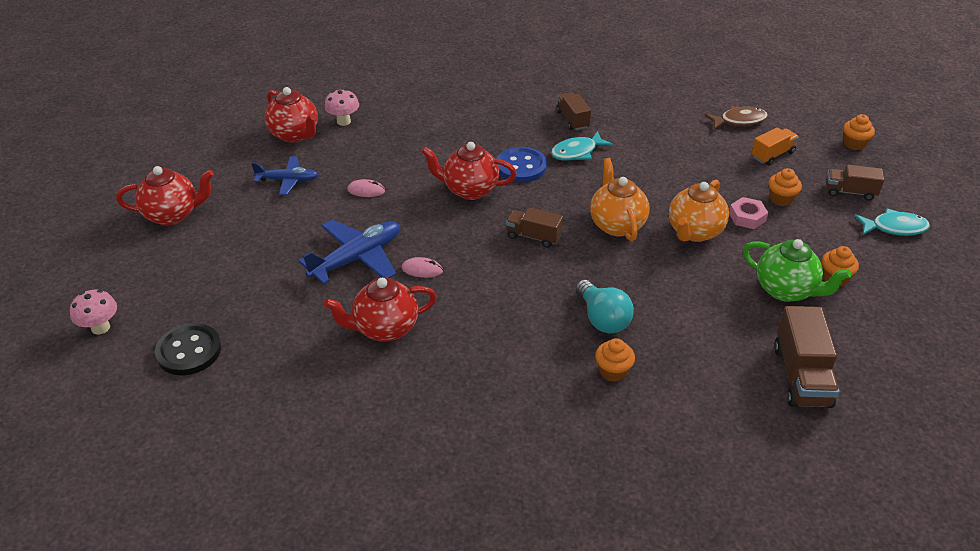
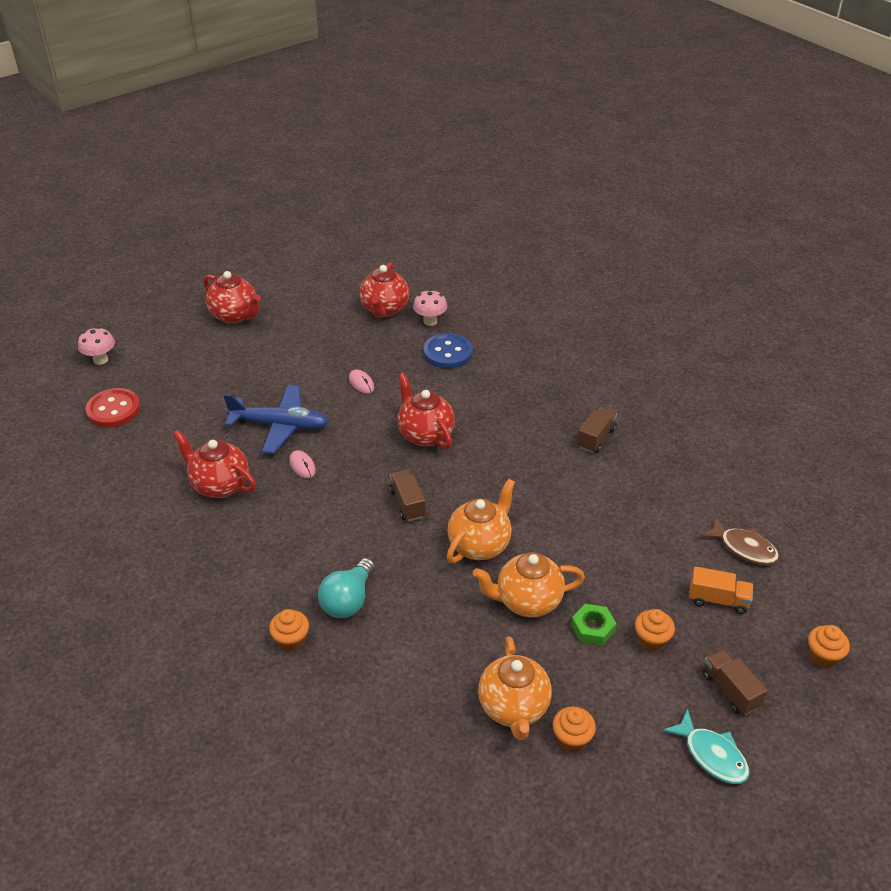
camera: 50 degrees right, 0 degrees up
black button [155,323,221,375] -> red button [86,388,140,428]
blue plane [251,157,318,195] -> none
blue button [497,147,547,182] -> blue button moved to [424,333,473,369]
turquoise fish [551,131,613,161] -> none
pink nut [729,197,768,229] -> green nut [571,604,616,645]
green teapot [743,239,852,302] -> orange teapot [478,636,552,740]
brown truck [774,306,840,408] -> none

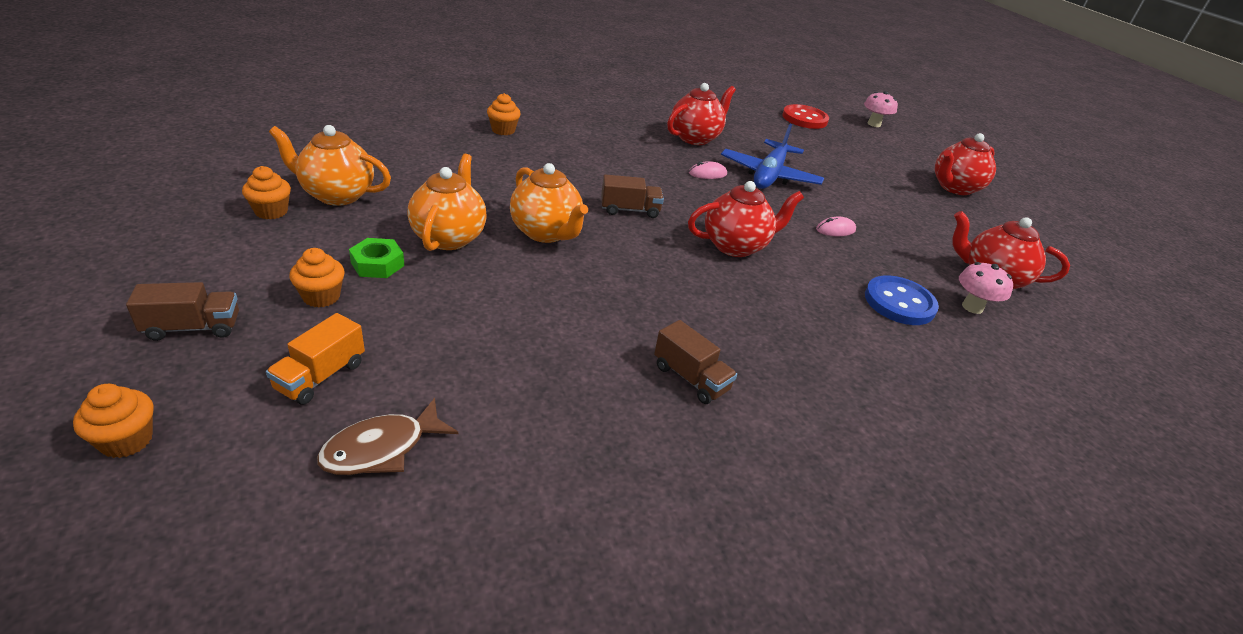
camera: 100 degrees right, 5 degrees down
turquoise light bulb [318,558,375,618] -> none
turquoise fish [662,709,749,784] -> none

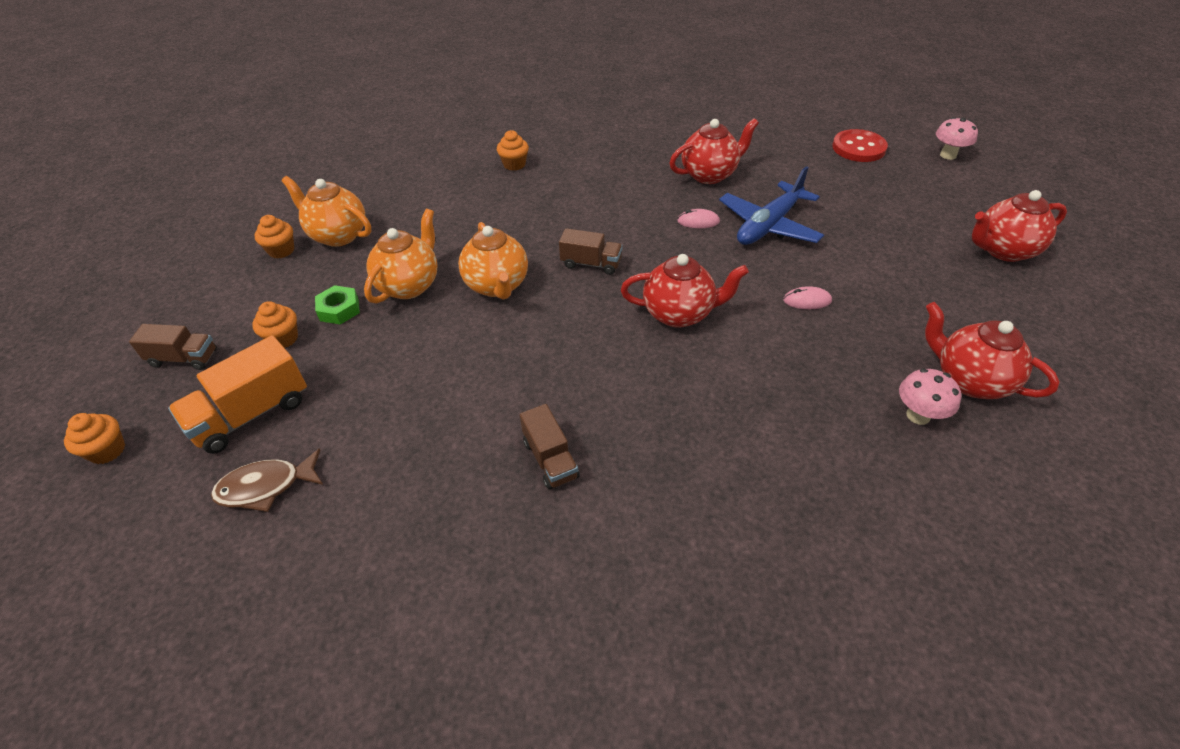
camera: 25 degrees right, 10 degrees up
orange truck [266,313,365,405] -> orange truck [168,335,307,454], size x1.58
blue button [865,275,939,325] -> none

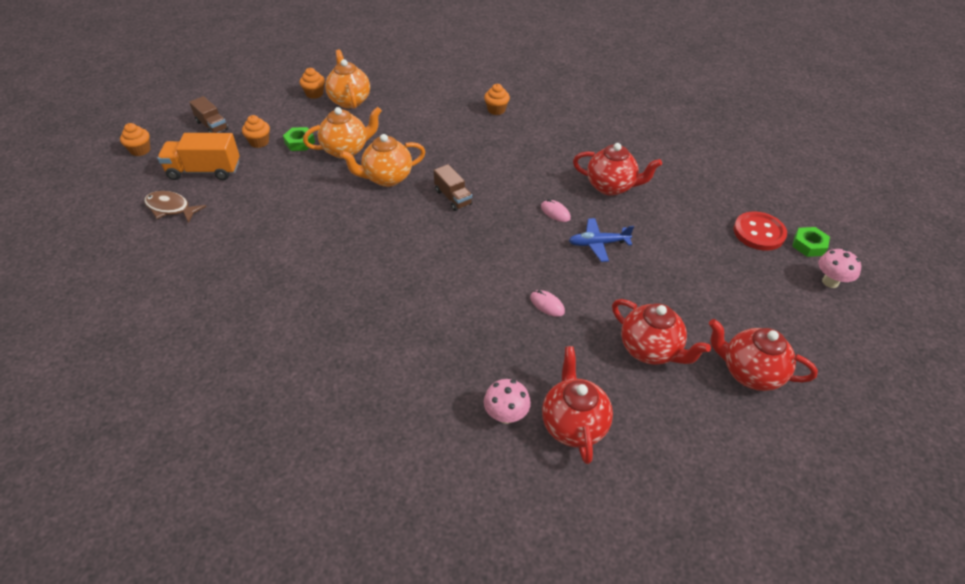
camera: 40 degrees right, 0 degrees up
orange teapot [458,222,528,299] -> orange teapot turned 45 degrees clockwise [340,134,425,187]
brown truck [520,404,580,490] -> none
red teapot [621,254,749,328] -> red teapot moved to [612,299,711,365]
blue plane [719,166,824,245] -> blue plane [569,218,634,262], size x0.63
none -> green nut [792,227,830,257]

